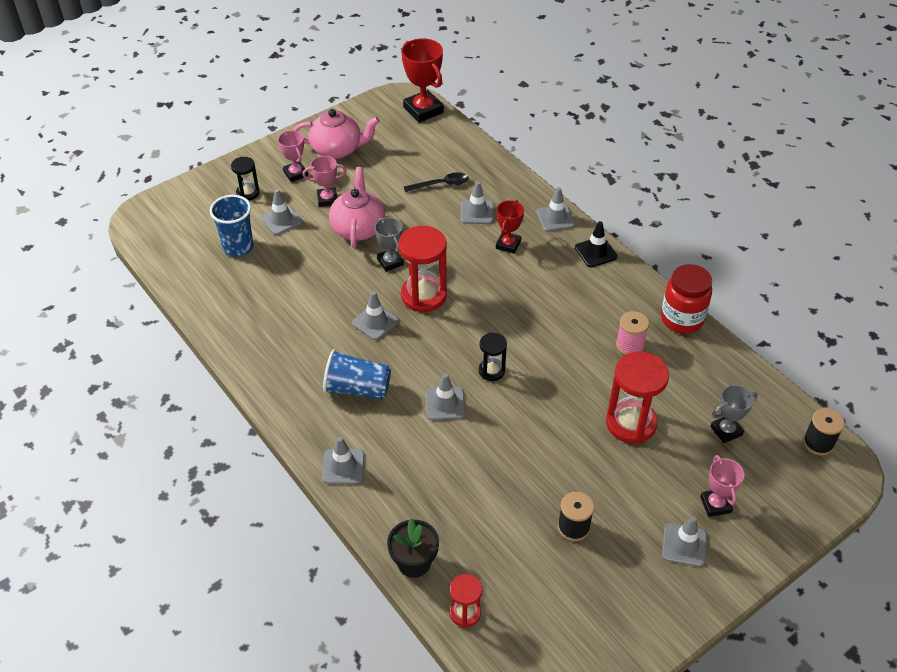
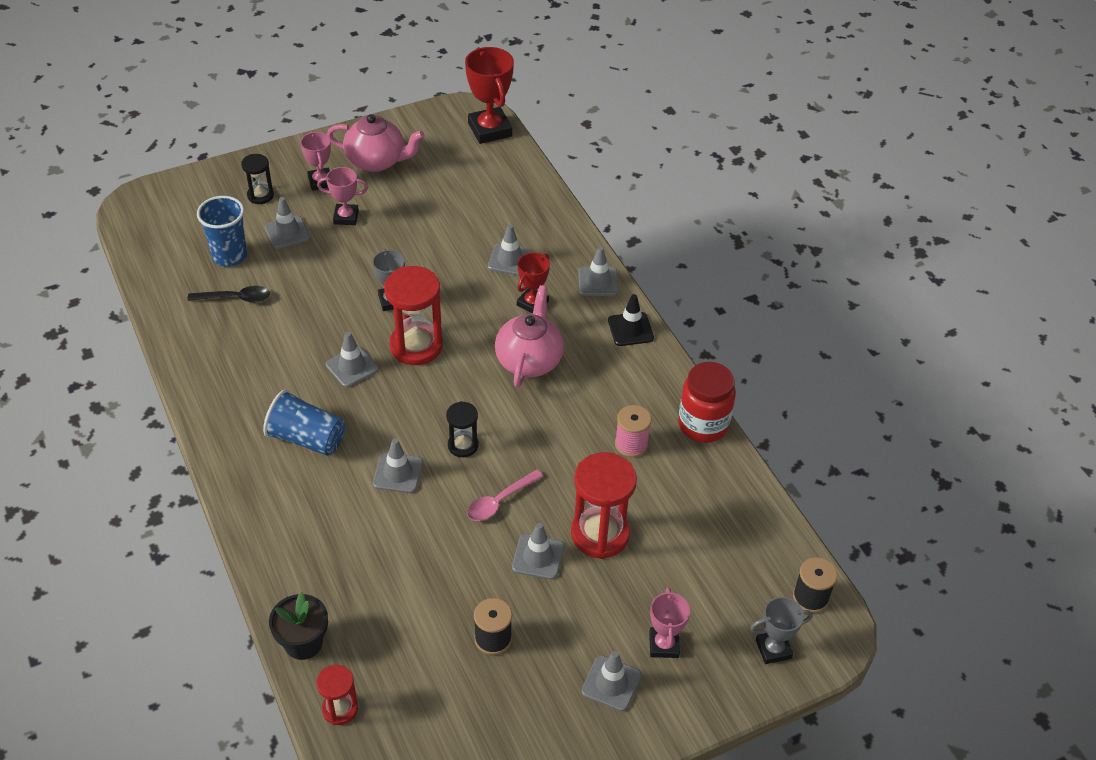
camera: 10 degrees right, 0 degrees up
grey traffic cone [322,437,364,484] -> grey traffic cone moved to [512,523,564,580]
pink teapot [329,167,385,248] -> pink teapot moved to [495,285,564,387]
black spoon [404,172,469,192] -> black spoon moved to [187,286,270,303]
grey trophy [710,385,758,443] -> grey trophy moved to [750,597,813,664]
none -> pink spoon [467,470,544,521]

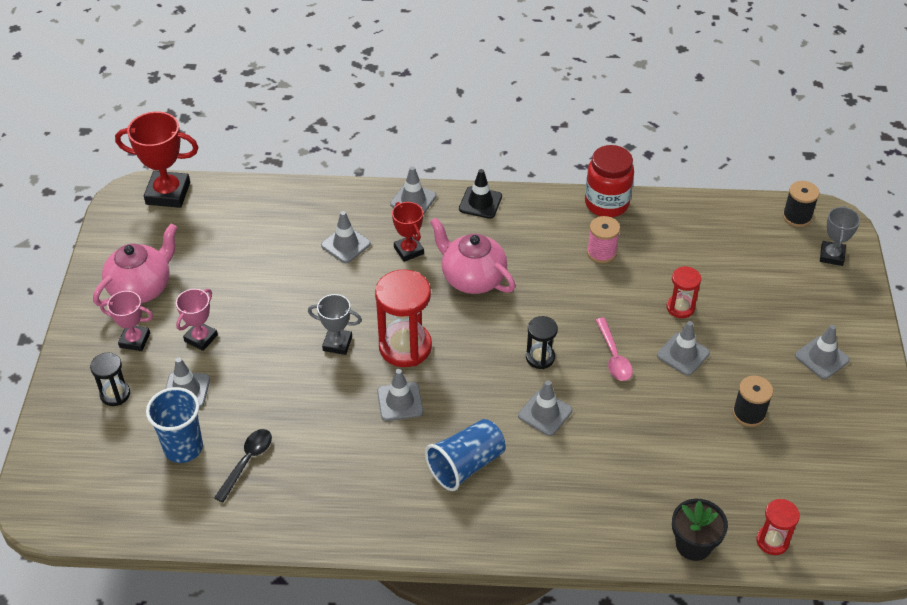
camera: 60 degrees left, 0 degrees up
red hourglass [571,452,637,559] -> red hourglass [667,266,701,318], size x0.55
pink trophy [649,587,690,658] -> none

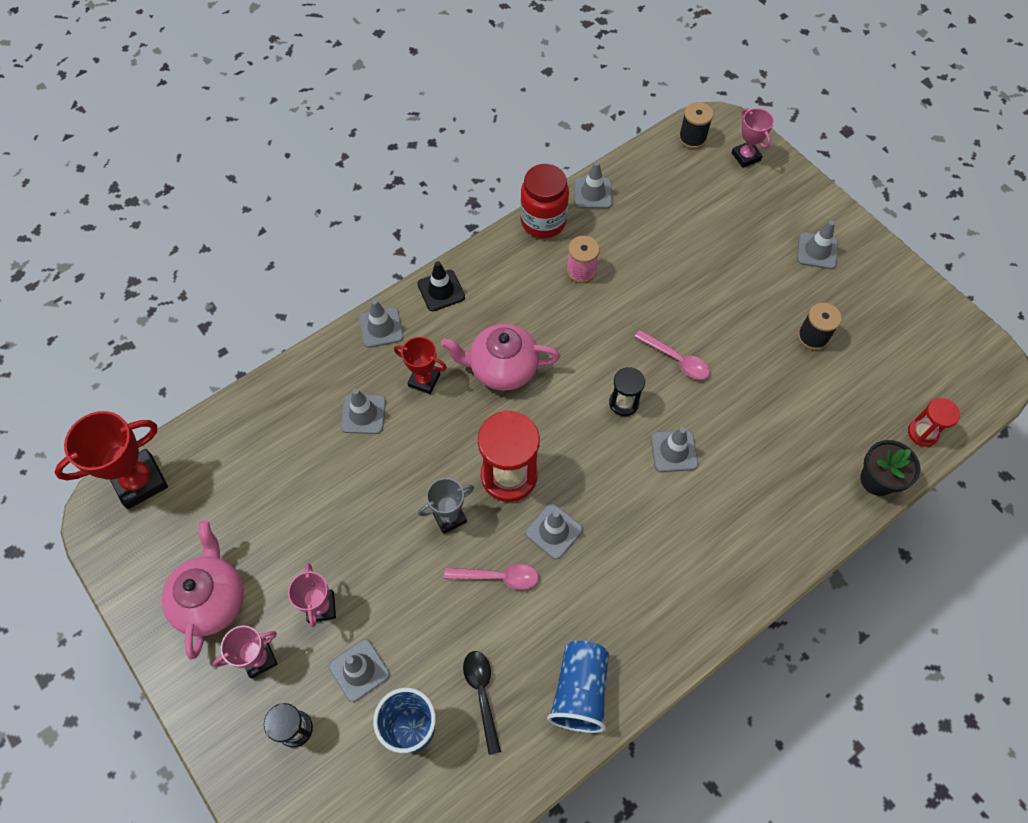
camera: 40 degrees left, 15 degrees up
blue cup [425,419,505,491] -> blue cup moved to [547,641,609,733]
grey traffic cone [657,321,710,376] -> grey traffic cone moved to [574,161,612,209]
red hourglass [667,266,701,318] -> none
grey trophy [820,206,860,266] -> pink trophy [732,108,774,168]
none -> pink spoon [444,564,539,590]

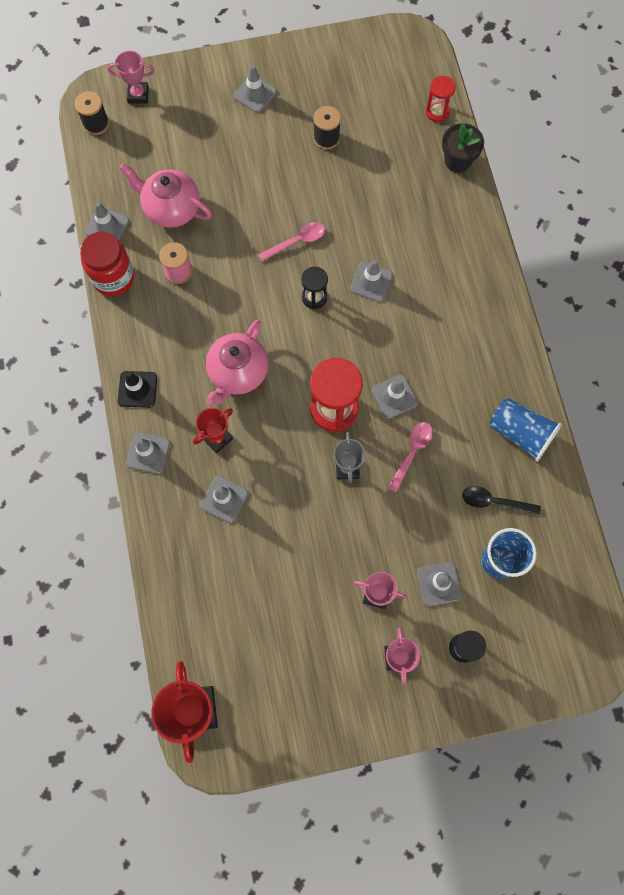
camera: 65 degrees left, 10 degrees up
pink teapot [161,520,244,659] -> pink teapot moved to [119,163,212,228]

